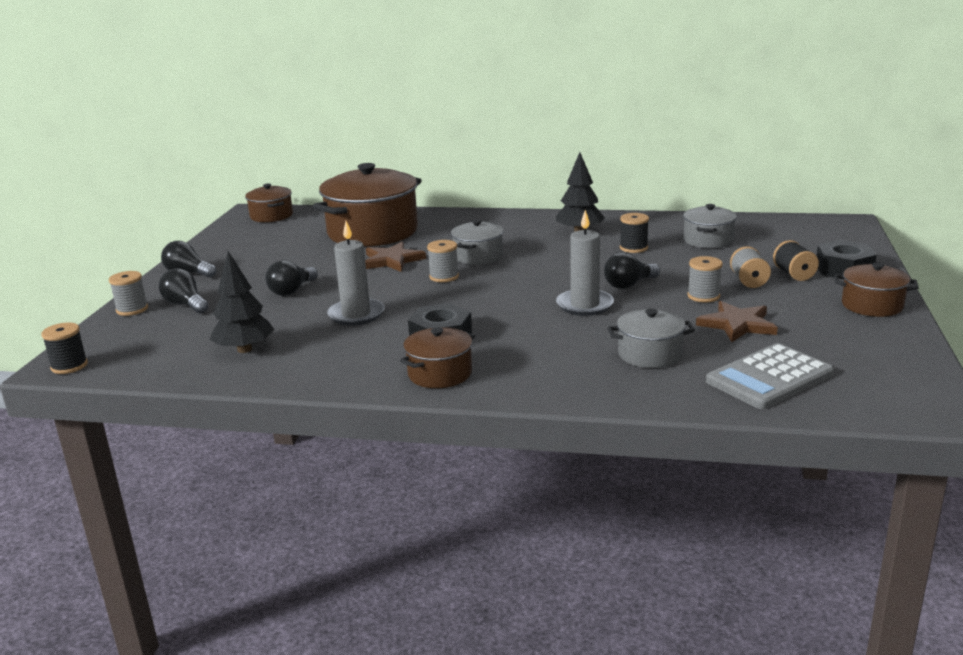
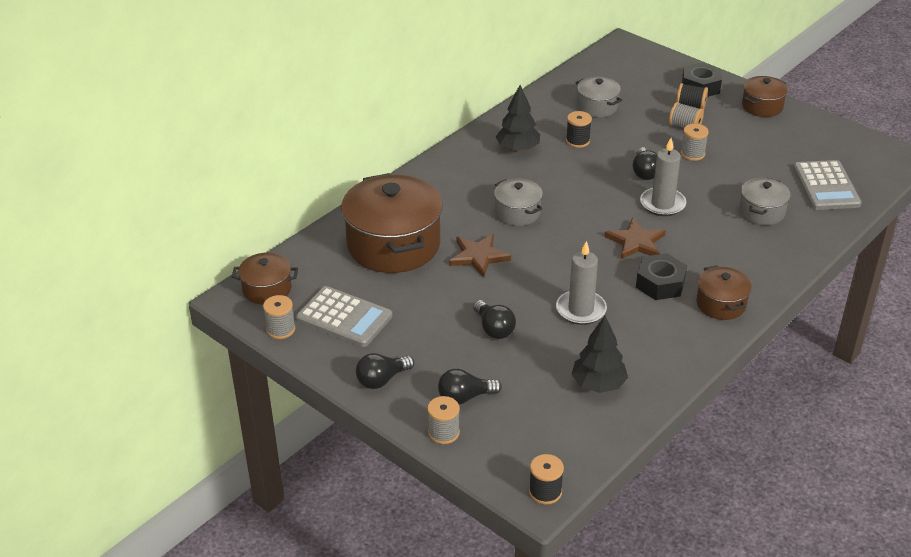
camera: 60 degrees left, 15 degrees up
grey spool [427,240,459,282] -> grey spool moved to [263,295,295,339]
brown star [696,301,778,342] -> brown star moved to [605,218,666,259]
none -> grey calculator [296,286,393,347]

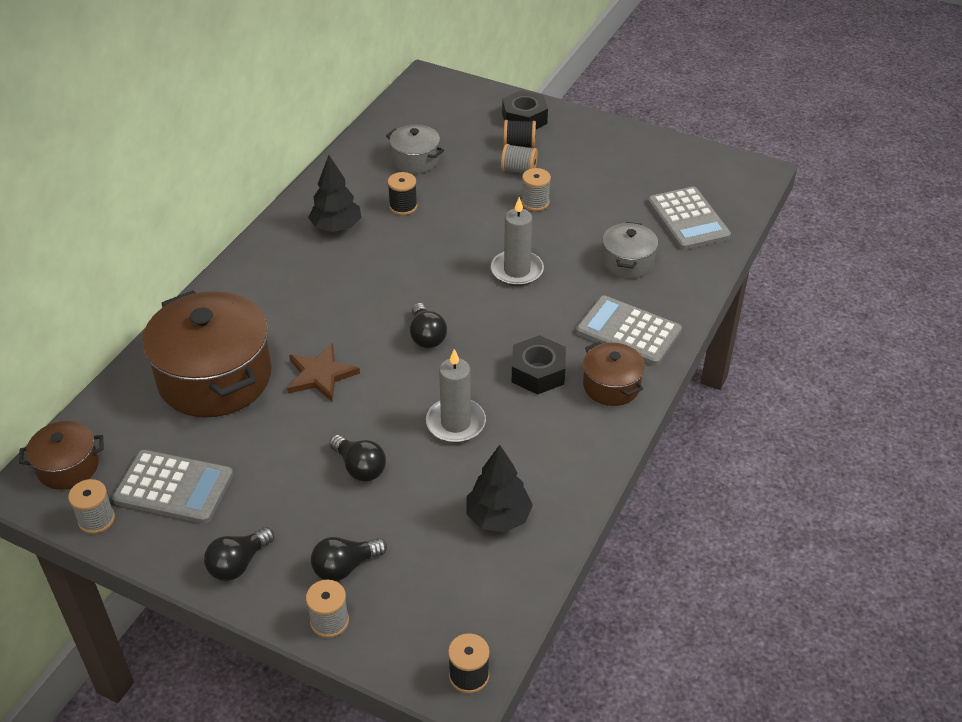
camera: 15 degrees left, 5 degrees up
grey pot [494,178,543,226] -> none
brown star [605,218,666,259] -> none
black light bulb [633,147,657,180] -> black light bulb moved to [410,303,447,348]
brown pot [742,76,788,117] -> none
none -> grey calculator [576,295,682,366]

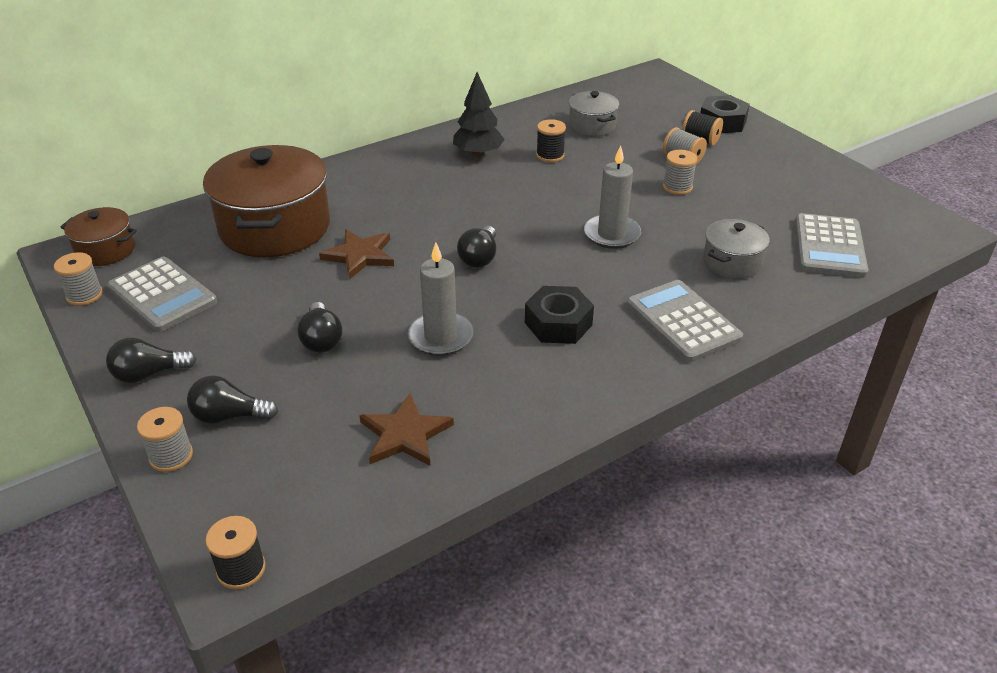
camera: 30 degrees right, 5 degrees down
black tree [466,445,533,532] -> brown star [359,393,454,466]
brown pot [583,341,645,406] -> none

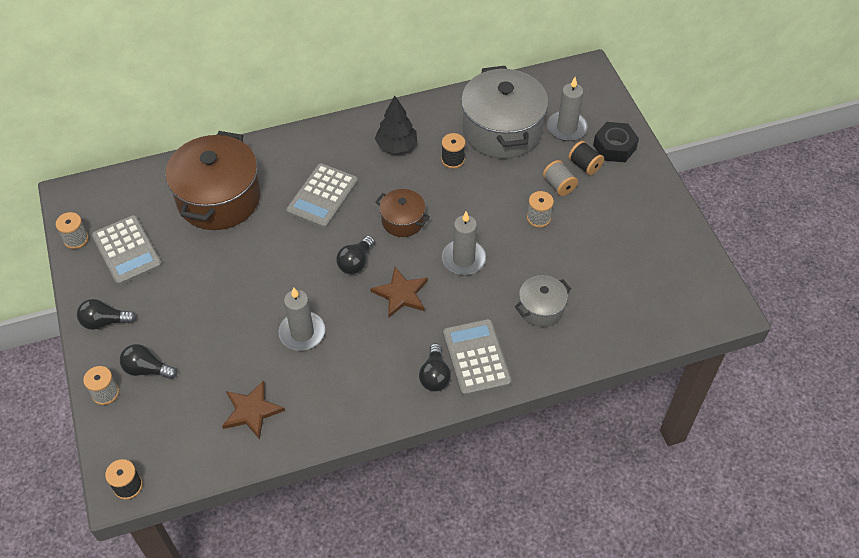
camera: 15 degrees right, 15 degrees up
brown pot [60,207,137,266] -> brown pot moved to [375,189,430,237]
black light bulb [297,302,342,353] -> black light bulb moved to [419,343,451,392]
brown star [319,230,394,279] -> brown star moved to [370,267,428,318]
black nut [525,286,594,344] -> none
grey pot [569,91,619,136] -> grey pot [461,66,548,159], size x1.99
grey calculator [795,213,868,278] -> grey calculator moved to [286,163,358,228]
none -> grey candle [547,77,588,141]

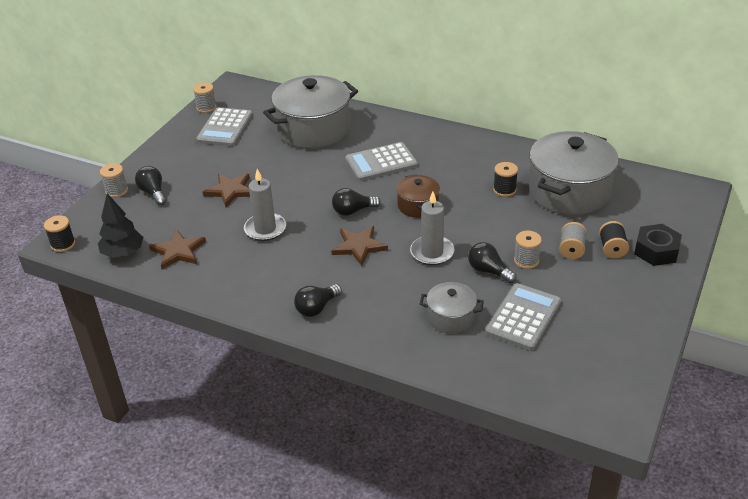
camera: 45 degrees right, 15 degrees down
black light bulb [77,299,136,330] -> black light bulb moved to [468,242,517,283]
brown pot [165,131,260,230] -> grey pot [263,75,358,149]
black tree [375,96,417,154] -> black tree moved to [98,193,143,258]
grey calculator [443,319,512,396] -> grey calculator moved to [485,283,561,351]
grey candle [547,77,588,141] -> none
none -> brown star [203,174,250,207]

